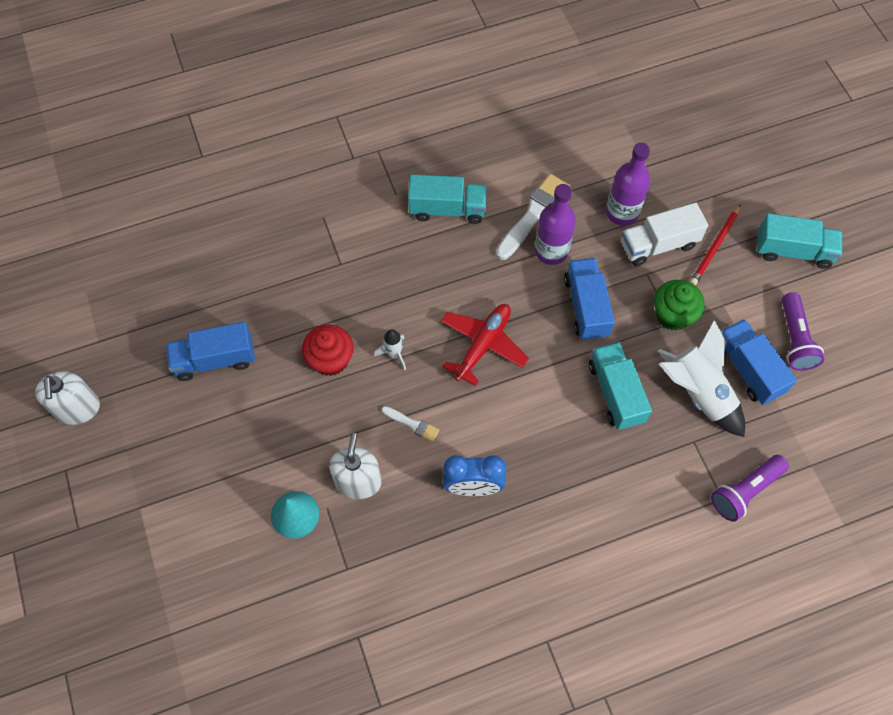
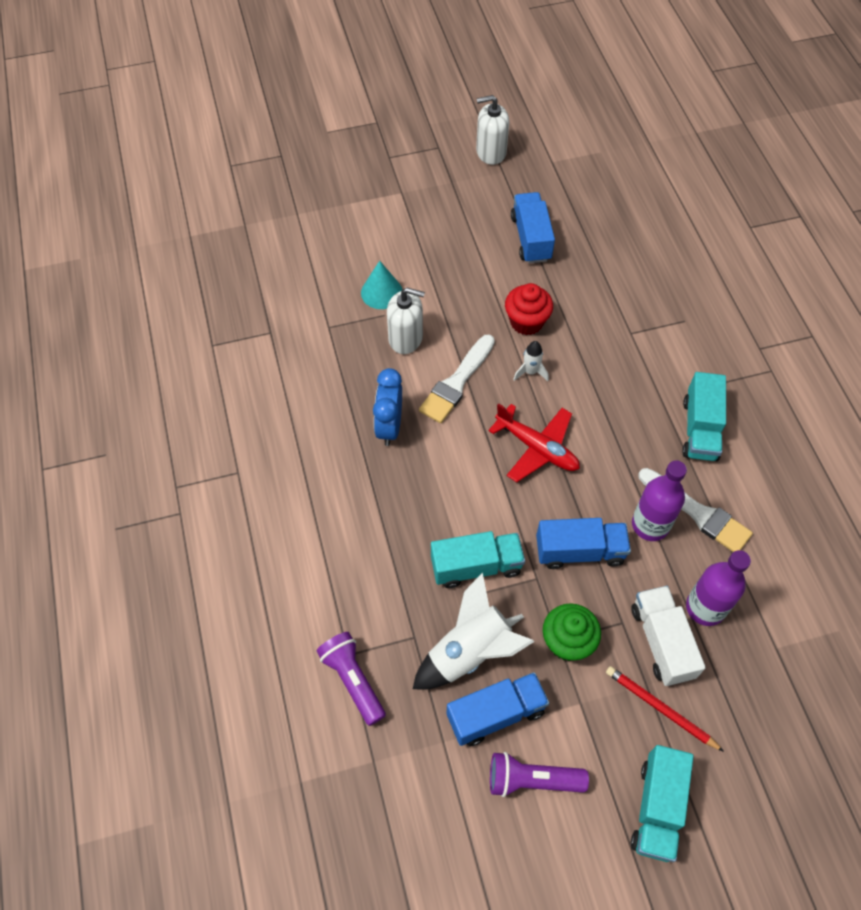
camera: 95 degrees right, 5 degrees down
white brush [382,406,440,442] -> white brush [419,335,495,423], size x1.95

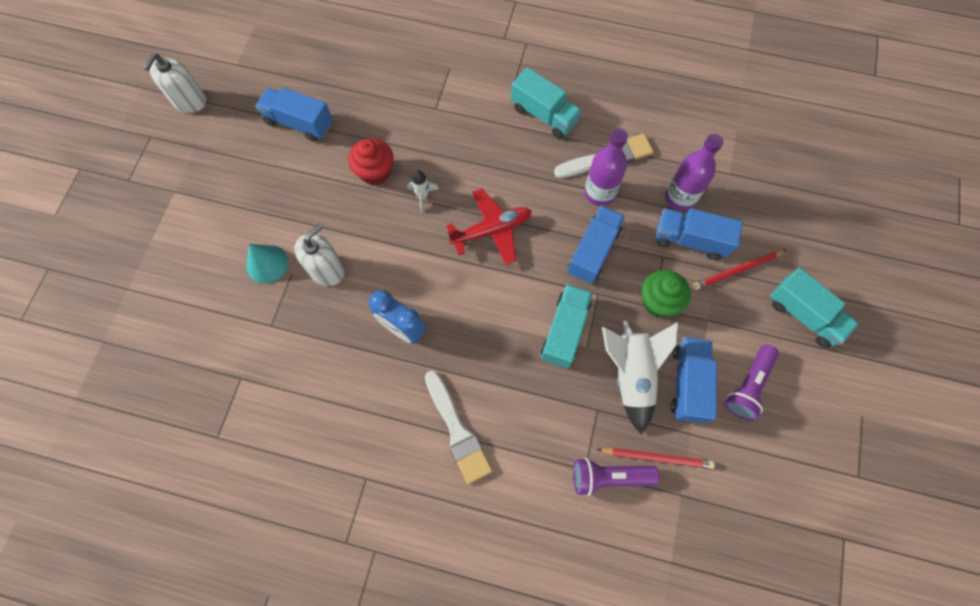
camera: 60 degrees left, 10 degrees up
white brush [419,335,495,423] -> white brush moved to [425,370,492,484]
white truck [631,586,706,686] -> blue truck [656,208,743,260]
none -> red pencil [596,448,715,469]

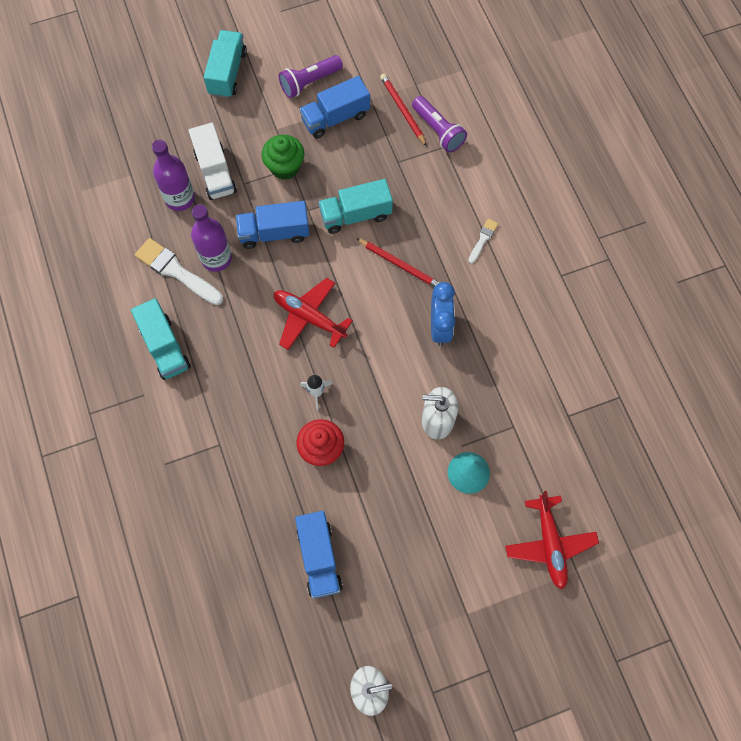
camera: 125 degrees left, 0 degrees up
white brush [425,370,492,484] -> white brush [468,219,498,264], size x0.51
turquoise truck [511,67,582,139] -> turquoise truck turned 150 degrees clockwise [131,298,191,380]
white rocket [602,321,678,434] -> none
blue truck [656,208,743,260] -> white truck [189,123,237,200]
red pencil [693,250,786,290] -> red pencil moved to [356,238,440,287]
purple flashlight [725,345,779,421] -> purple flashlight turned 150 degrees clockwise [279,55,343,98]
none -> red plane [505,491,599,589]

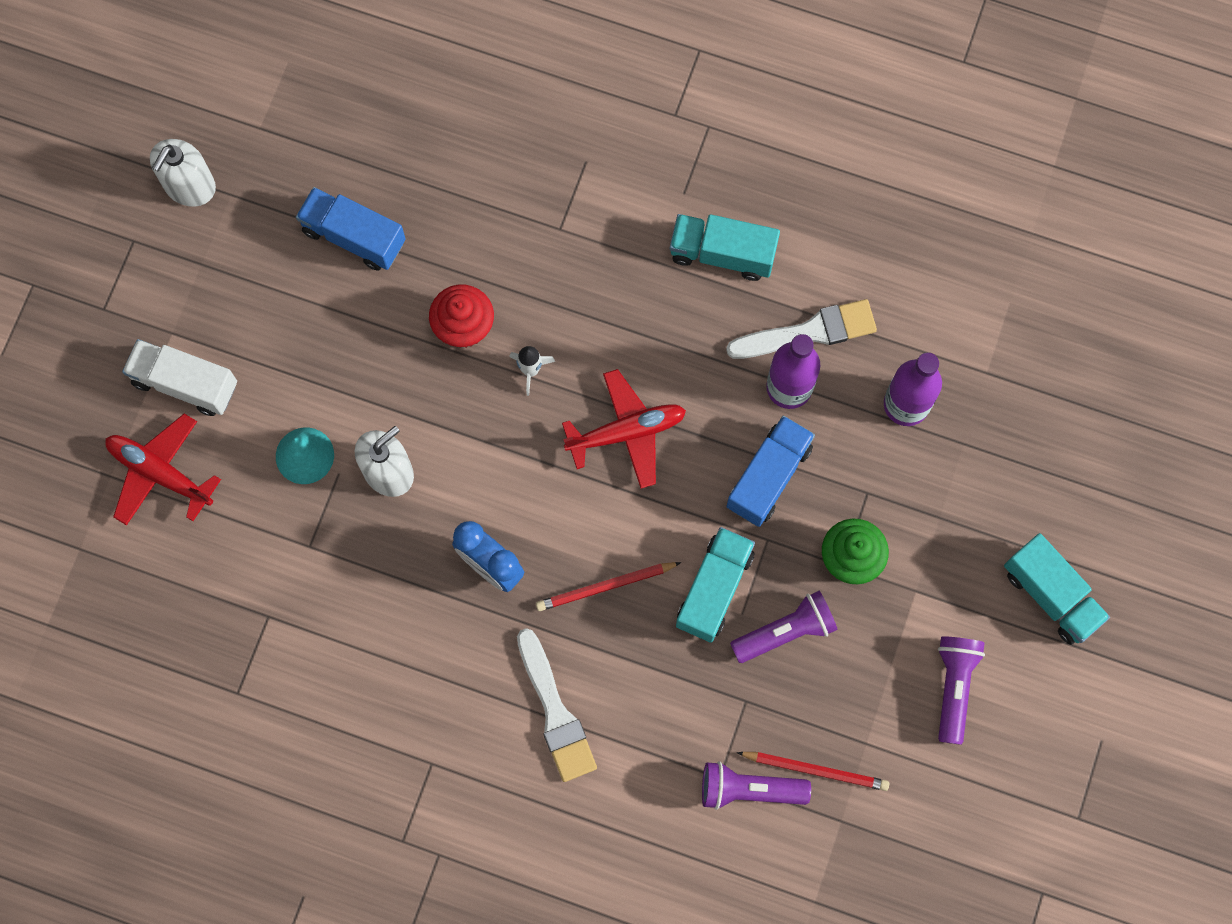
camera: 130 degrees right, 5 degrees up
white truck [189,123,237,200] -> white truck moved to [122,339,237,416]
blue truck [299,76,370,138] -> none
white brush [468,219,498,264] -> white brush [517,628,597,782], size x1.95
none -> purple flashlight [730,591,838,663]

